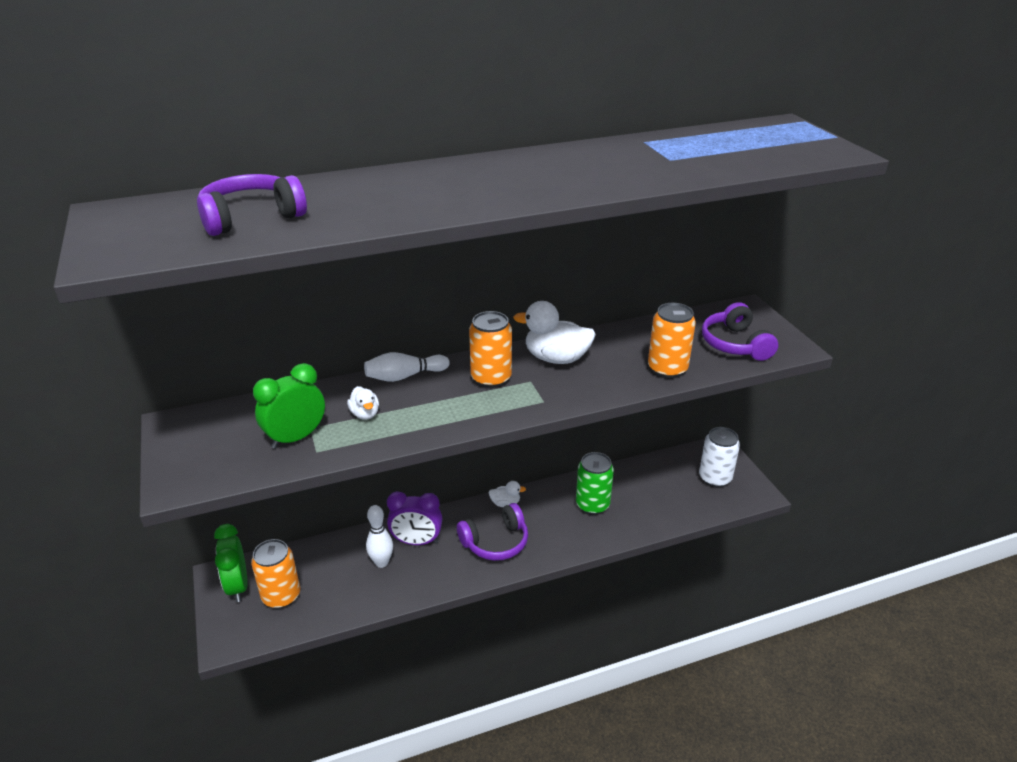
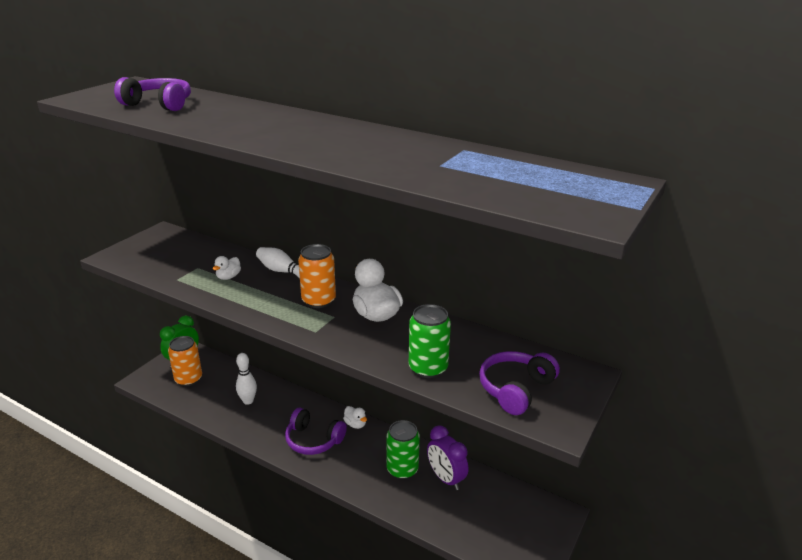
camera: 50 degrees right, 5 degrees down
green clock [253,363,325,449] -> none
purple clock [387,491,442,545] -> purple clock moved to [427,425,468,490]
orange can [648,303,696,378] -> green can [409,304,451,378]
white can [699,427,740,487] -> none

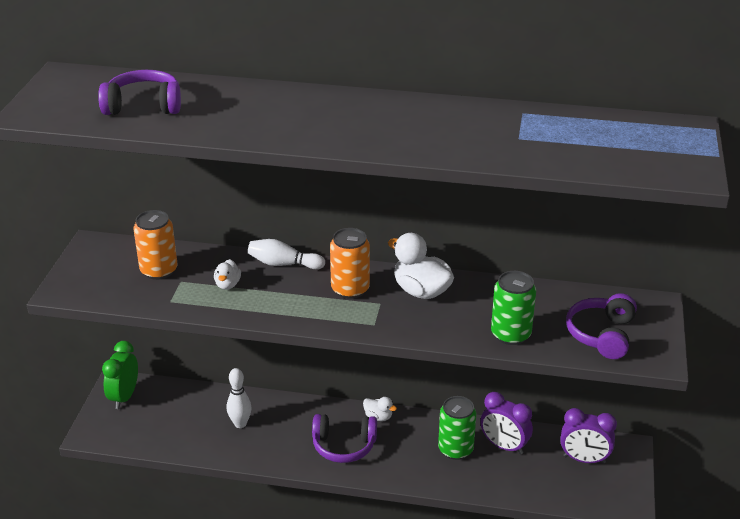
camera: 20 degrees left, 5 degrees up
orange can [168,336,202,386] -> orange can moved to [133,210,177,280]
none -> purple clock [561,408,617,464]

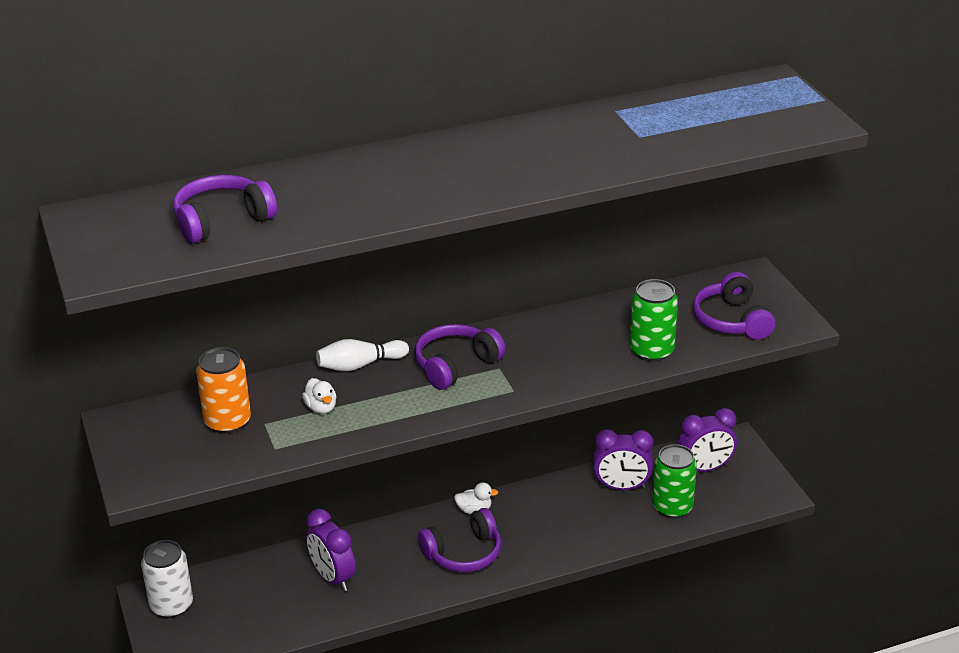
camera: 30 degrees left, 0 degrees up
green clock [102,341,138,409] -> white can [141,540,193,618]
white bowling pin [227,368,252,428] -> purple clock [306,509,356,591]
orange can [330,228,370,299] -> purple headphones [415,324,506,390]
white duck [388,233,454,299] -> none
green can [438,396,476,460] -> green can moved to [652,444,697,518]

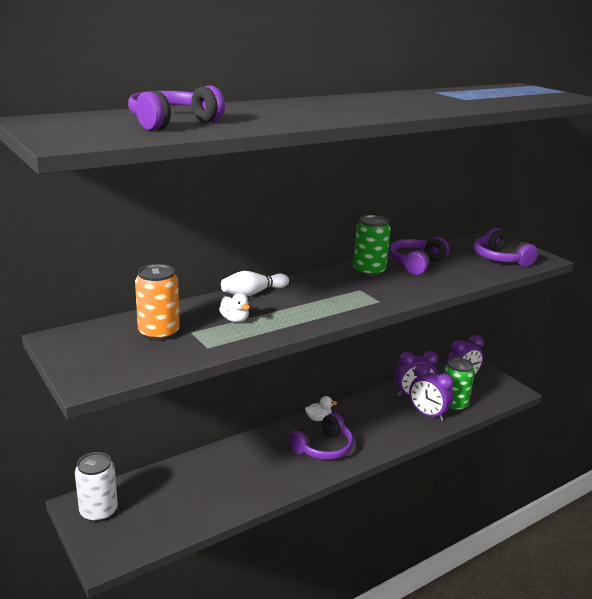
camera: 15 degrees left, 10 degrees down
purple clock [306,509,356,591] -> purple clock moved to [409,364,454,421]
purple headphones [415,324,506,390] -> purple headphones moved to [389,237,449,275]
green can [630,279,678,362] -> green can moved to [353,215,391,277]

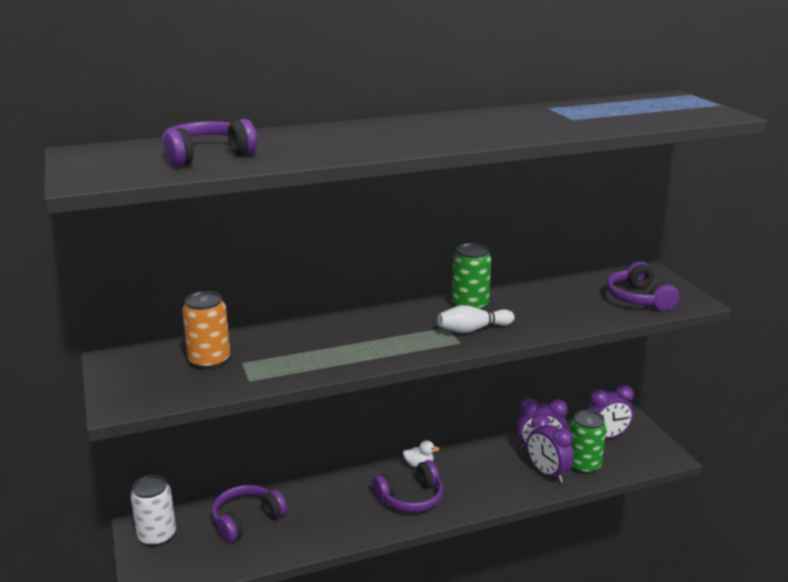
camera: 15 degrees right, 0 degrees up
white duck [219,293,250,322] -> none
white bowling pin [221,271,289,296] -> white bowling pin moved to [437,305,515,333]
purple headphones [389,237,449,275] -> purple headphones moved to [212,485,287,543]

